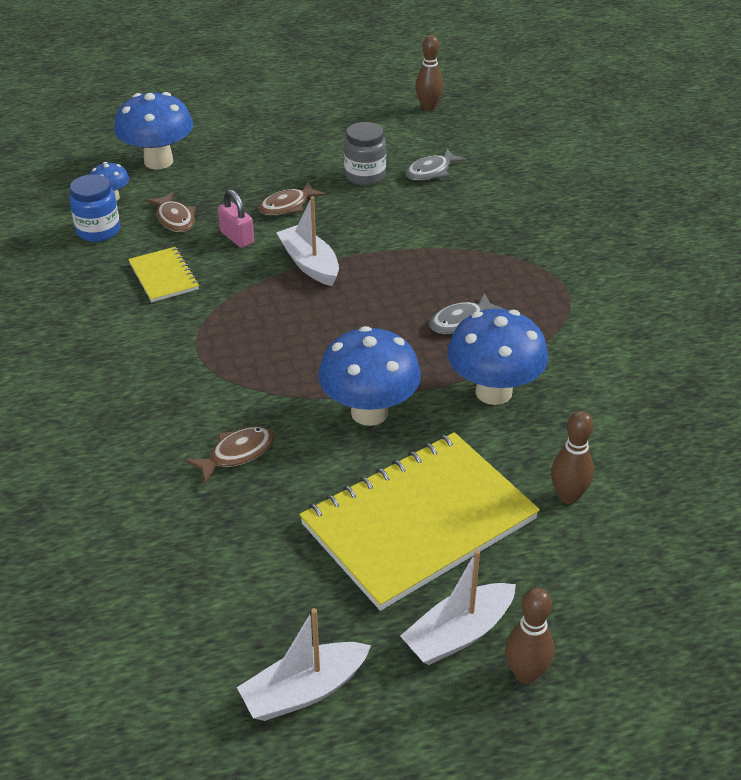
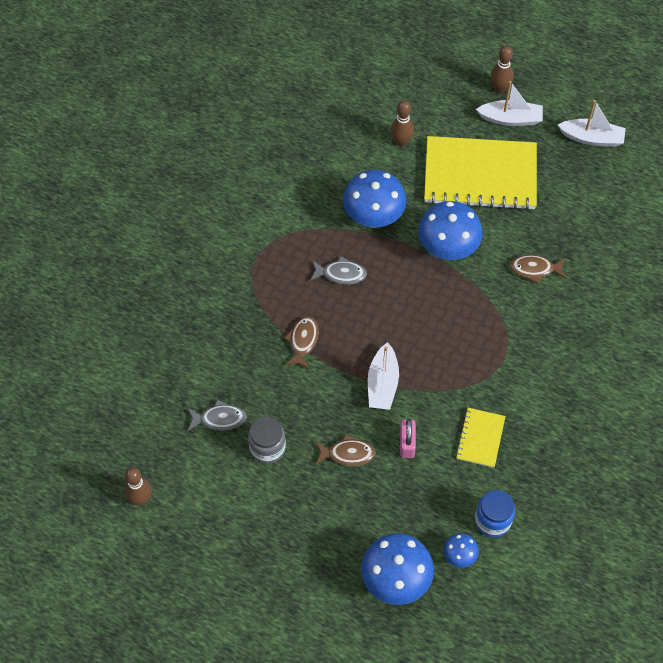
camera: 140 degrees left, 20 degrees up
brown fish [146,192,196,233] -> brown fish moved to [284,316,318,369]

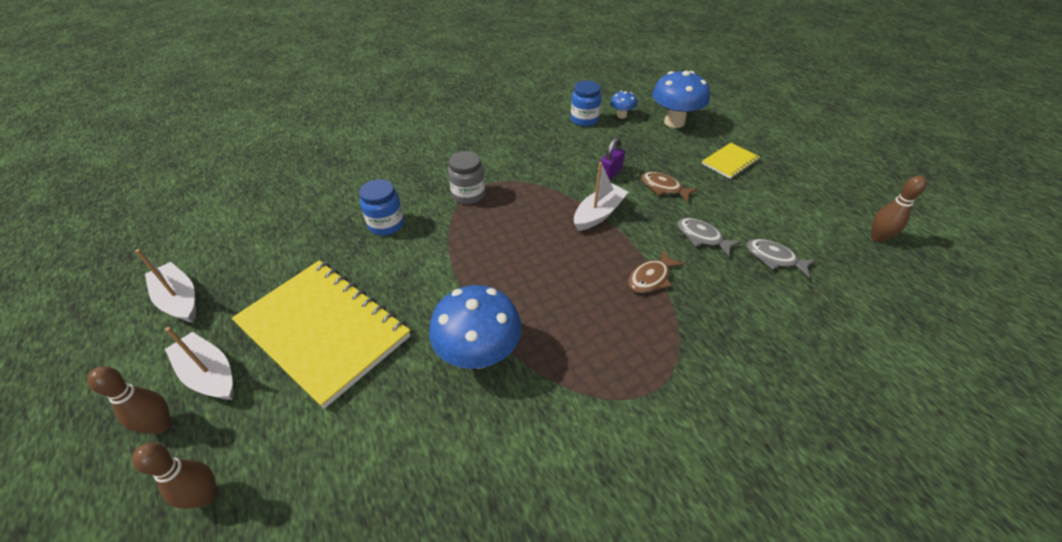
camera: 145 degrees left, 15 degrees down
grey jar [248,416,286,464] -> grey jar moved to [448,151,486,204]
grey fish [310,256,367,284] -> grey fish moved to [677,218,741,257]
brown bowling pin [391,101,414,147] -> brown bowling pin moved to [132,443,217,509]
pink padlock [400,419,416,458] -> purple padlock [600,138,625,180]
blue mushroom [418,201,483,260] -> none
yellow notebook [456,408,505,468] -> yellow notebook moved to [702,143,760,179]
brown fish [510,255,566,284] -> blue jar [359,179,404,236]

